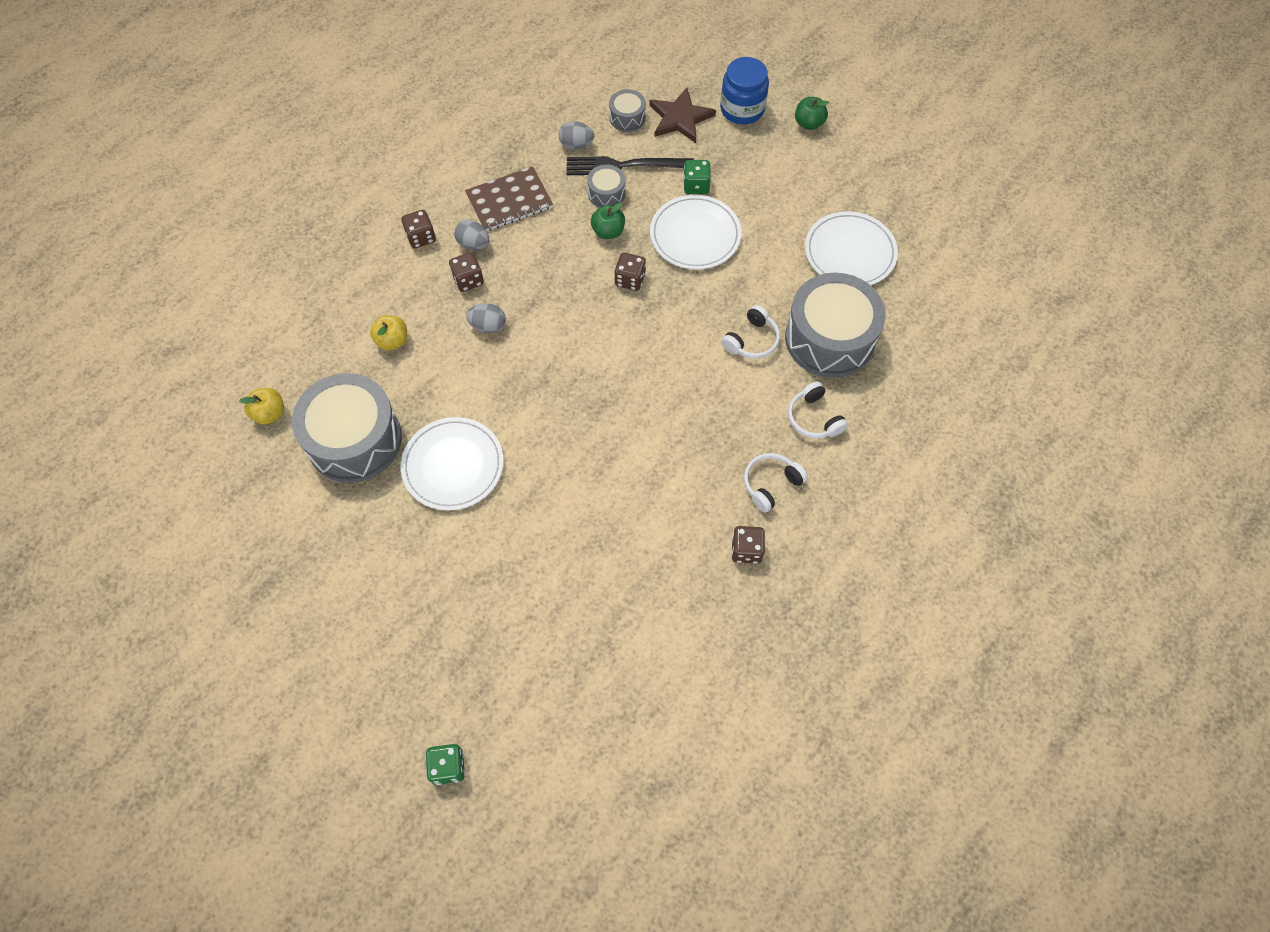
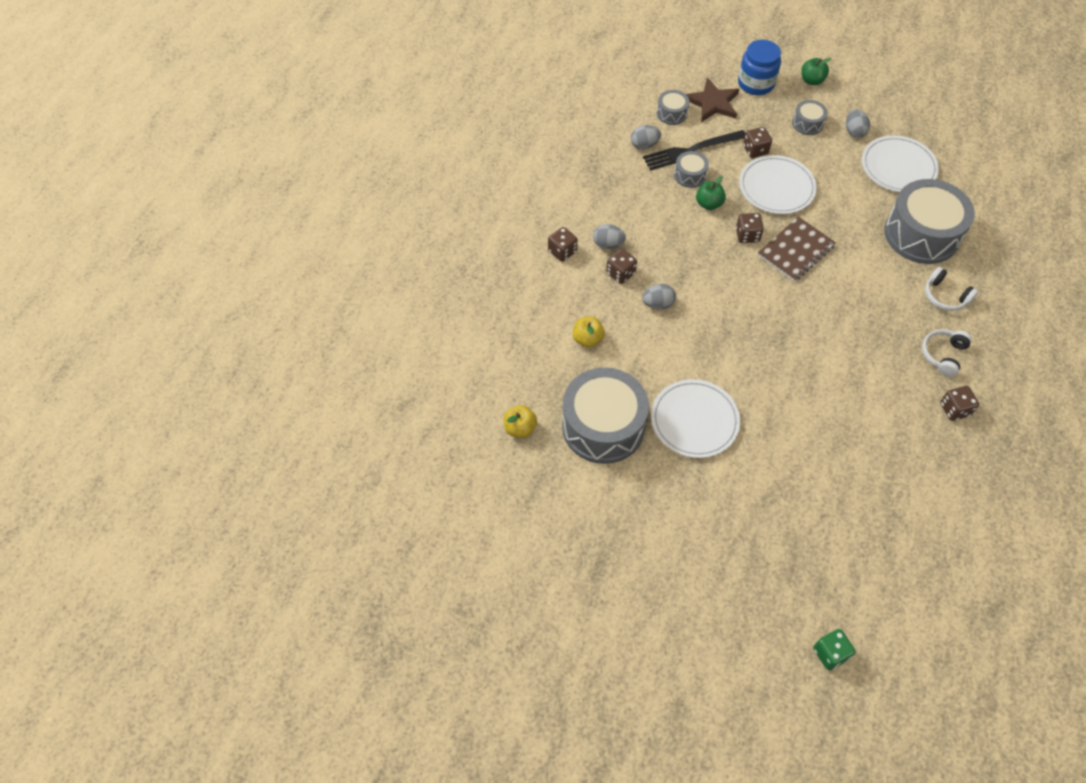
camera: 20 degrees left, 5 degrees down
brown notebook [465,166,553,231] -> brown notebook moved to [758,217,836,282]
green dice [683,160,711,194] -> brown dice [743,127,772,158]
white headphones [721,305,780,359] -> none
none -> grey drum [792,100,828,135]
none -> grey egg [846,109,870,138]

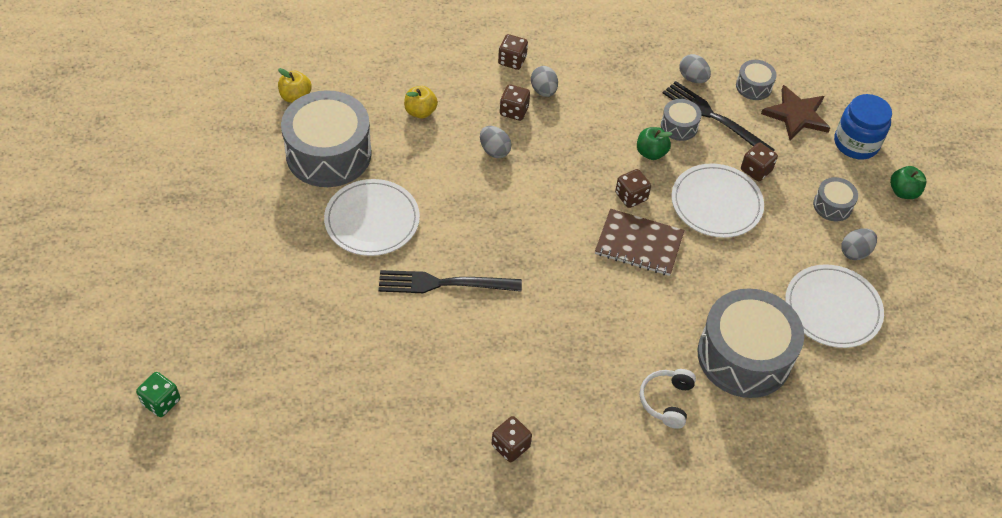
camera: 60 degrees right, 5 degrees down
white headphones [922,329,972,377] -> none
none -> black fork [378,270,522,293]

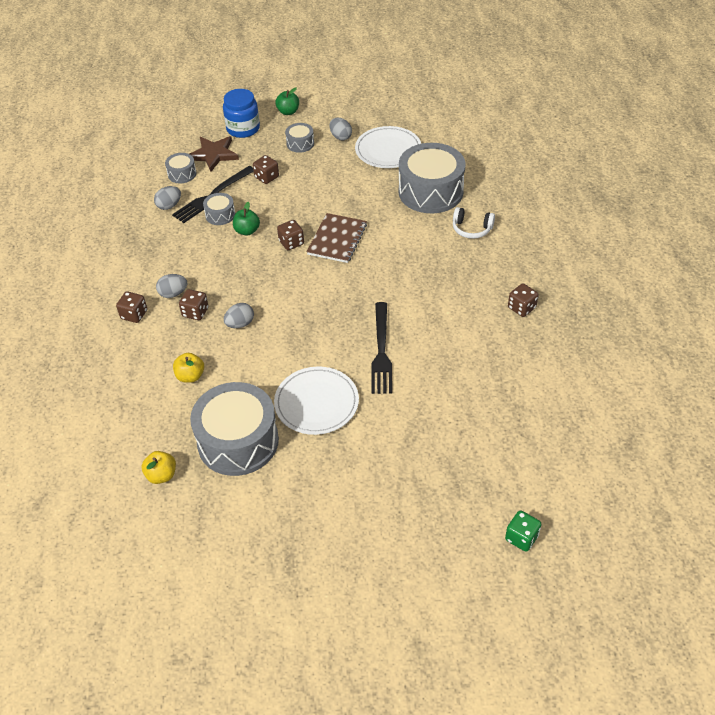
camera: 85 degrees left, 5 degrees down
white plate [671,164,764,238] -> none

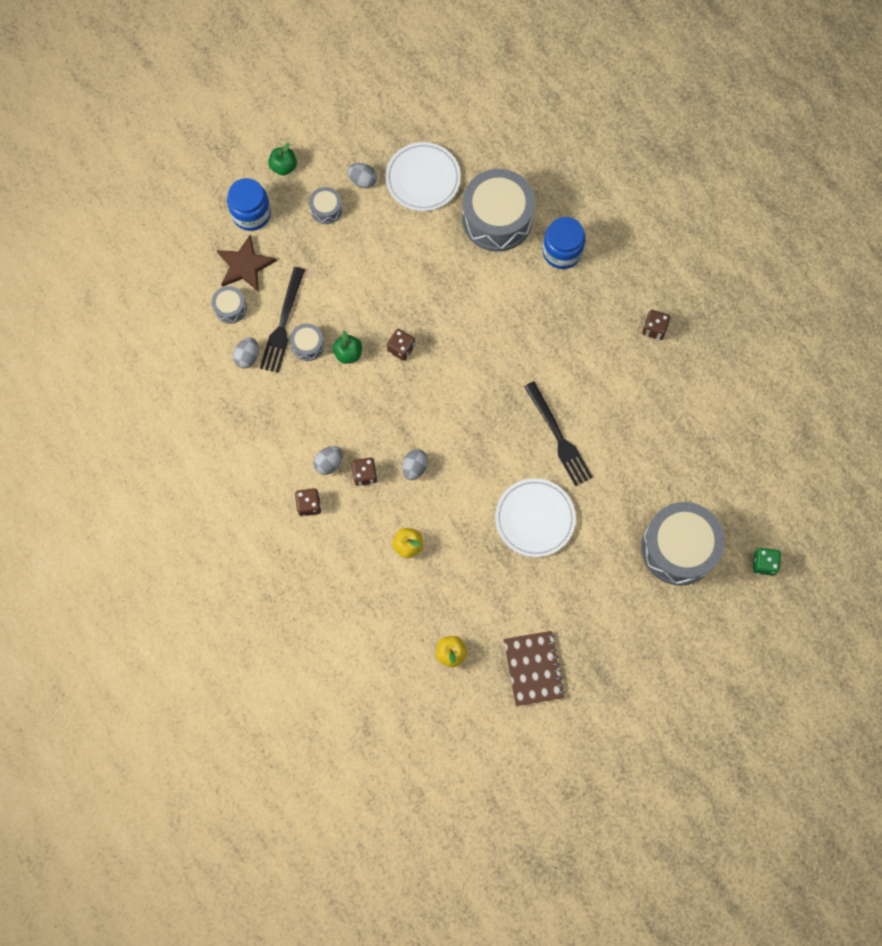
camera: 30 degrees left, 25 degrees up
grey drum [190,382,279,476] -> grey drum moved to [641,502,725,586]
brown dice [253,155,279,184] -> none
brown notebook [307,213,367,263] -> brown notebook moved to [503,631,565,706]
white headphones [453,207,495,239] -> blue jar [543,217,585,269]

